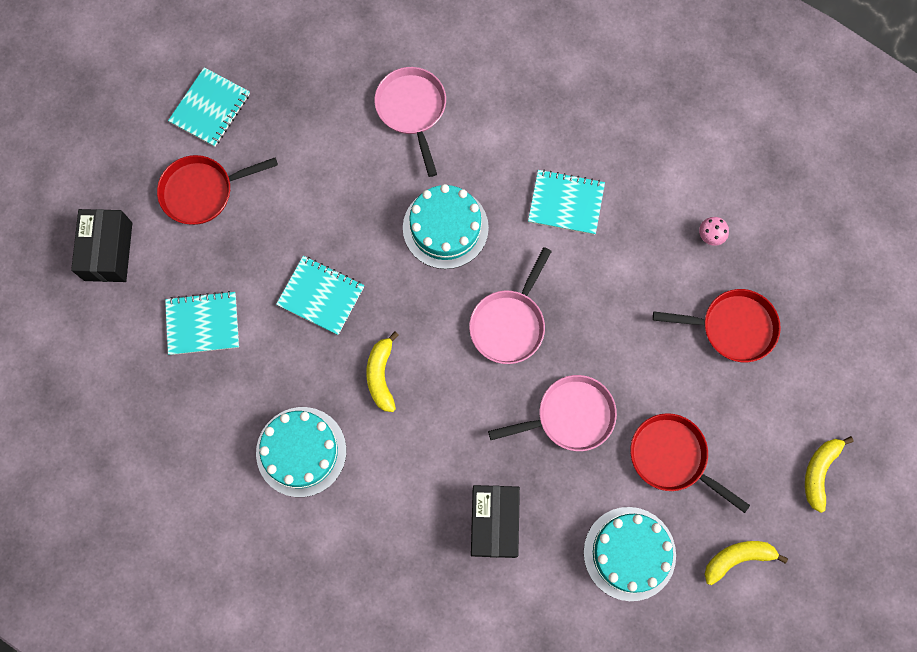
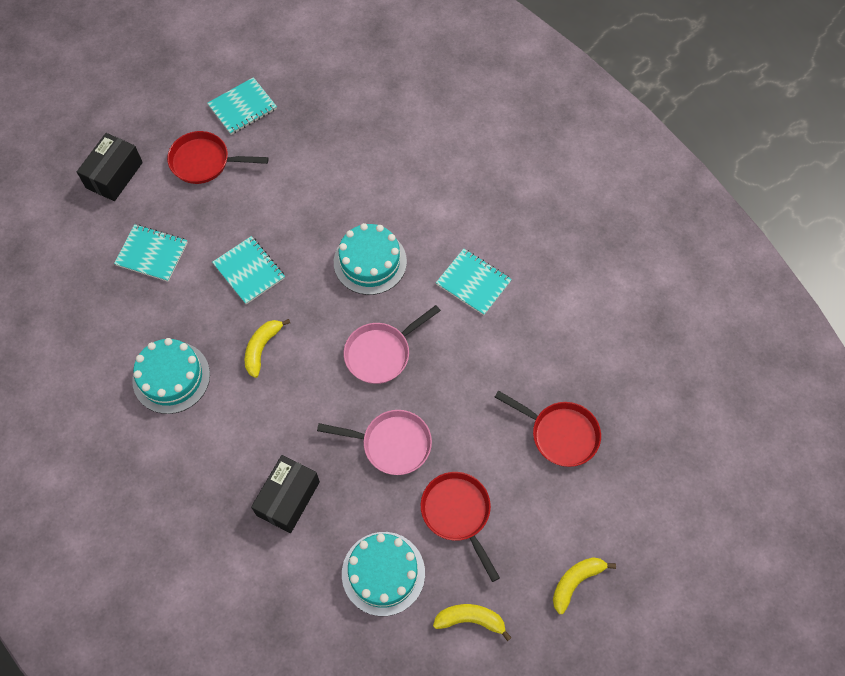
camera: 25 degrees right, 10 degrees down
pink pan [374,67,446,177] -> none
pink mushroom [699,217,729,246] -> none

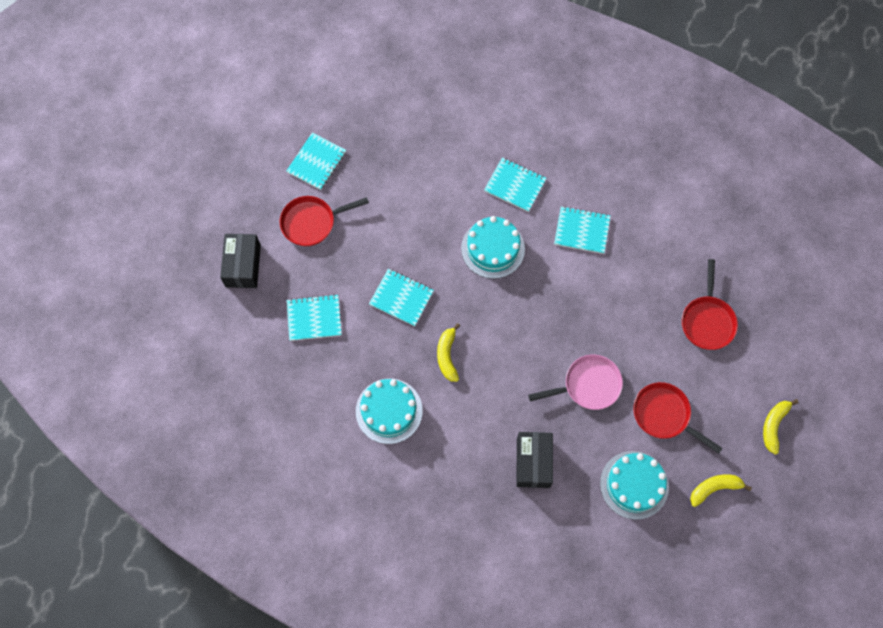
camera: 25 degrees left, 5 degrees up
pink pan [344,305,441,384] -> none
red pan [495,390,601,467] -> red pan turned 90 degrees clockwise [682,259,738,350]
none -> turquoise notebook [484,158,547,212]

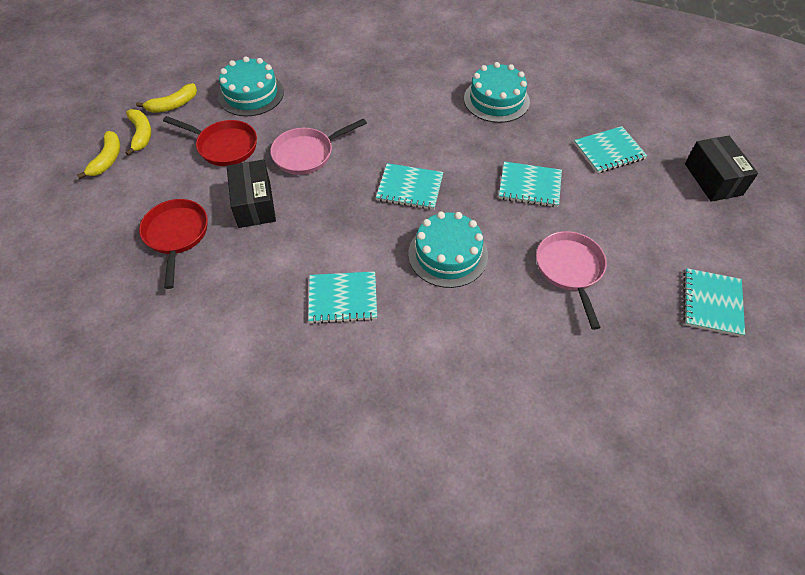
camera: 165 degrees right, 15 degrees down
red pan [280,196,369,246] -> none
yellow banana [437,323,460,382] -> yellow banana moved to [126,109,151,156]
turquoise notebook [484,158,547,212] -> turquoise notebook moved to [376,163,443,210]
black box [516,432,553,488] -> black box moved to [227,160,276,228]
none -> pink pan [536,231,607,330]

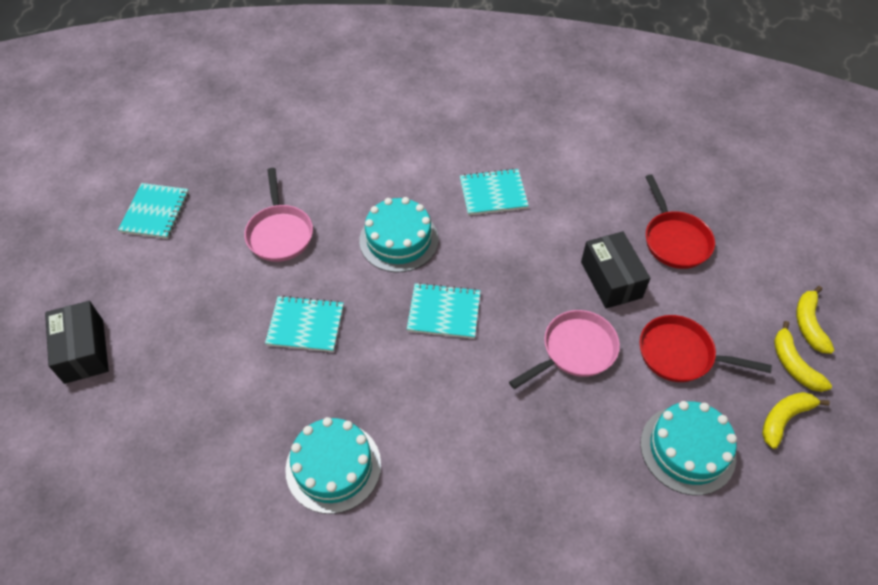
camera: 175 degrees right, 0 degrees up
turquoise notebook [574,126,647,173] -> none

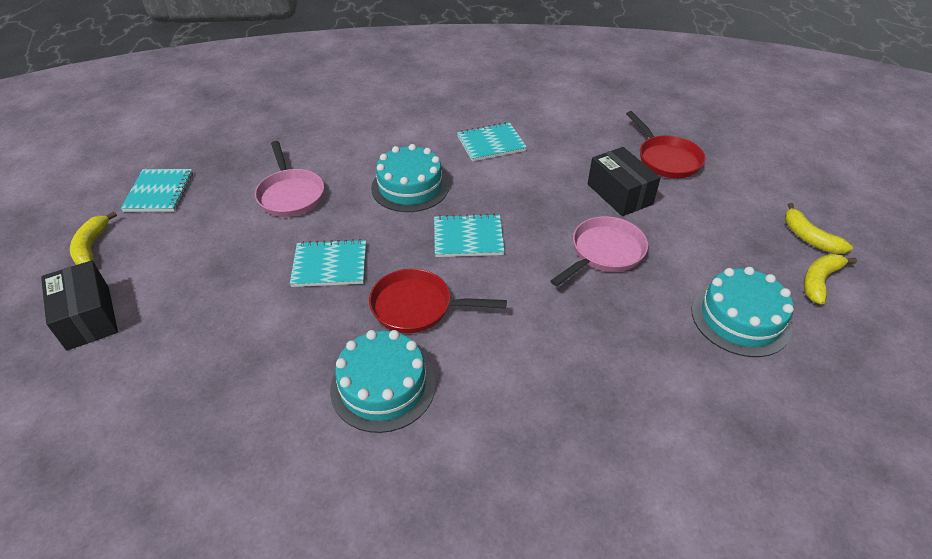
camera: 10 degrees left, 10 degrees down
red pan [639,315,772,382] -> red pan moved to [369,269,507,333]
yellow banana [796,286,834,354] -> yellow banana moved to [70,211,117,265]

